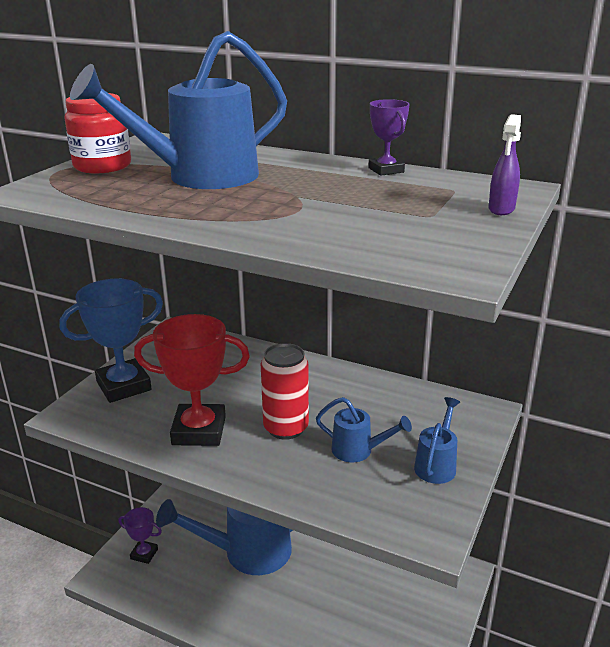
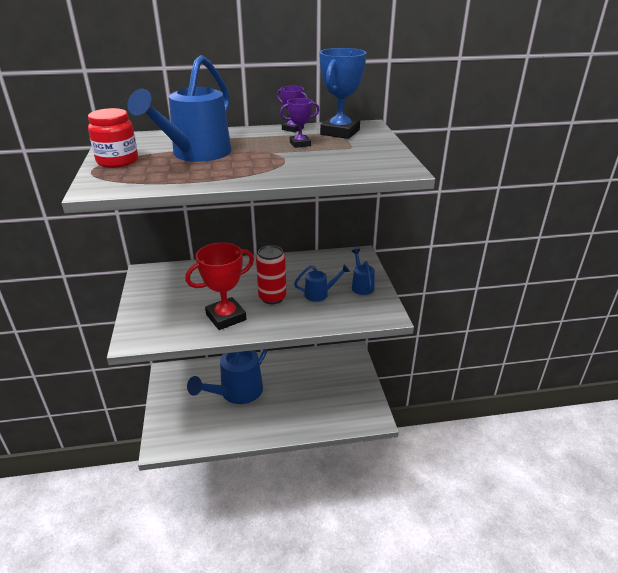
camera: 35 degrees left, 5 degrees up
blue trophy [60,279,163,403] -> blue trophy moved to [319,48,366,139]
purple trophy [118,507,162,564] -> purple trophy moved to [280,98,320,148]
purple spray bottle [488,114,521,215] -> none

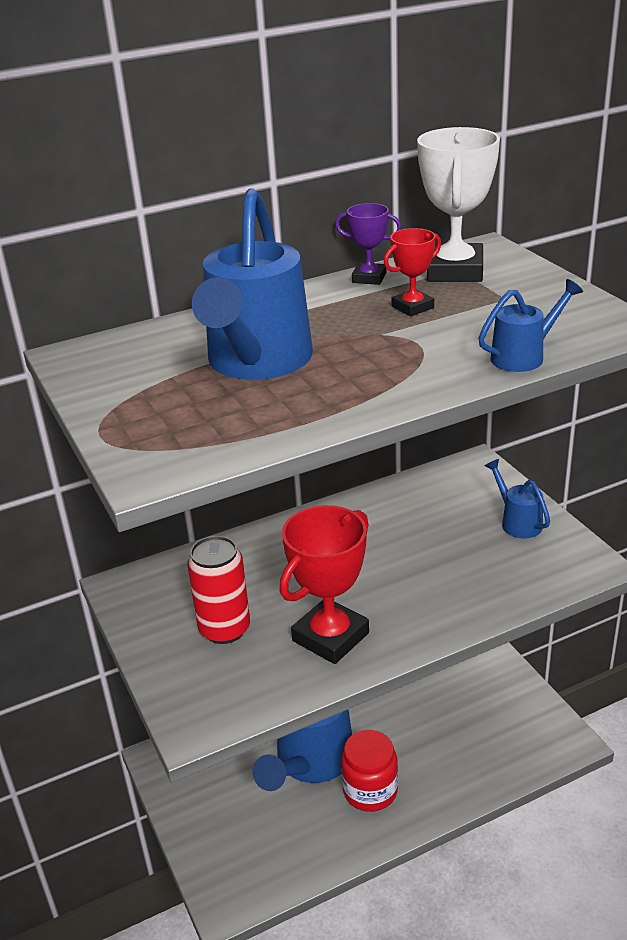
camera: 15 degrees left, 0 degrees up
red jar [88,108,138,168] -> red jar moved to [341,730,398,812]
red can [256,245,286,304] -> red can moved to [187,536,250,644]
purple trophy [280,98,320,148] -> red trophy [384,228,441,316]
blue watering can [294,265,350,302] -> blue watering can moved to [478,279,583,372]
blue trophy [319,48,366,139] -> white trophy [417,127,500,282]

